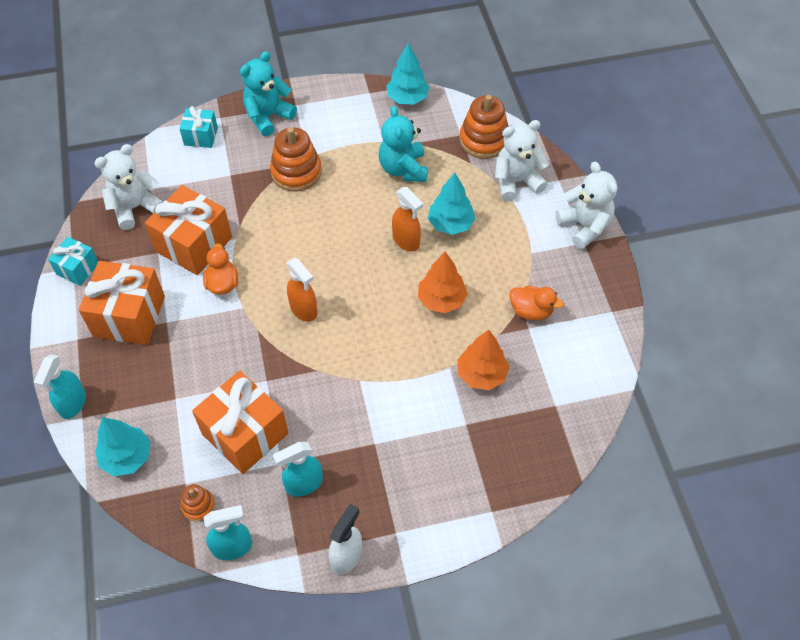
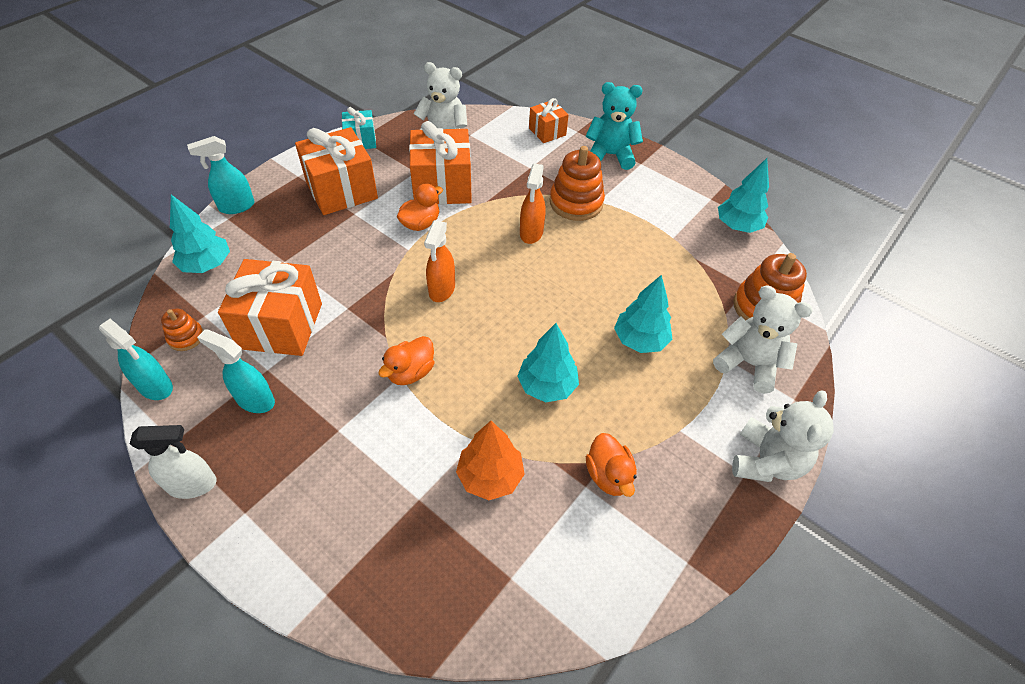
camera: 50 degrees right, 5 degrees down
turquoise gift [179,106,218,148] -> orange gift [529,98,569,143]
turquoise teddy bear [379,106,428,182] -> none
orange spray bottle [392,187,423,251] -> orange spray bottle moved to [520,163,546,244]
orange tree [418,252,468,313] -> turquoise tree [517,323,579,402]
none -> orange duck [378,336,434,385]

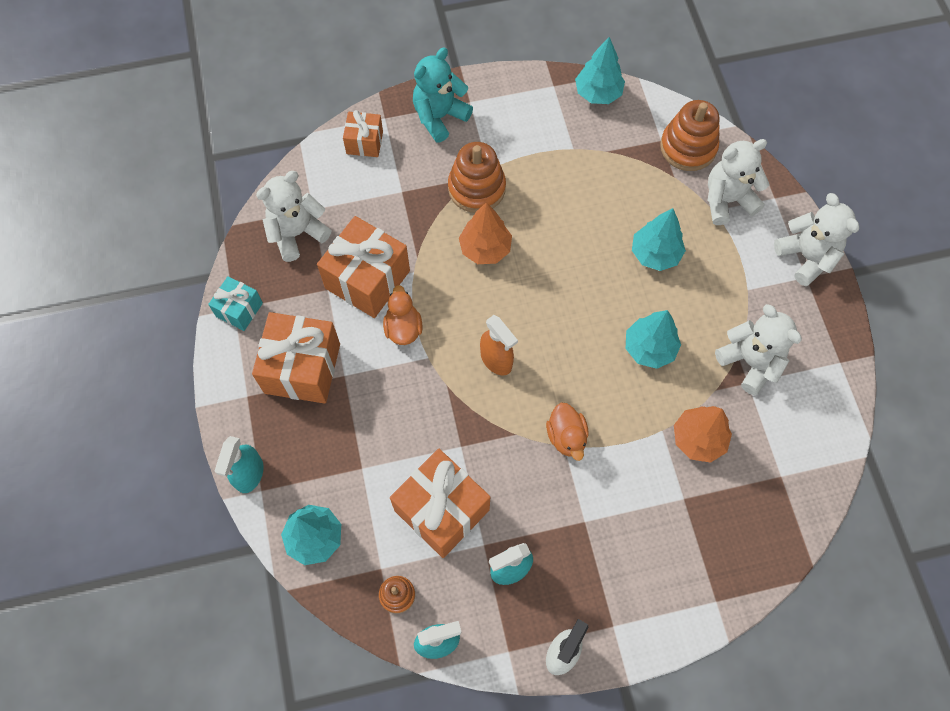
camera: 50 degrees left, 15 degrees up
orange spray bottle [520,163,546,244] -> orange tree [459,202,512,264]
orange duck [586,433,637,497] -> white teddy bear [715,304,802,395]

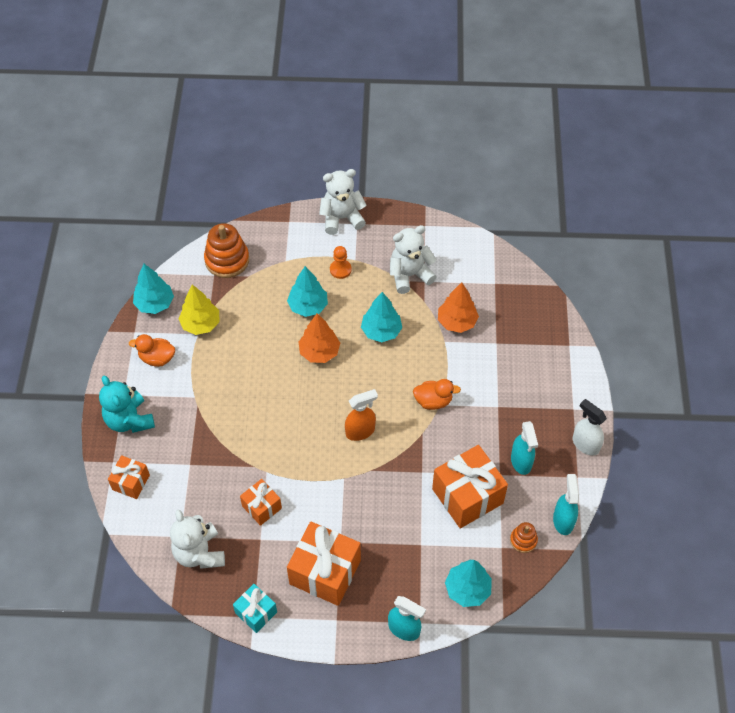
camera: 75 degrees left, 10 degrees down
orange gift [317,216,410,318] -> orange gift [240,479,282,526], size x0.55
orange duck [383,285,423,345] -> orange duck moved to [129,334,175,367]
orange stacking toy [448,142,506,213] -> none
orange tree [459,202,512,264] -> orange tree moved to [299,313,340,363]
white teddy bear [708,139,770,225] -> none
none -> yellow tree [179,284,219,335]
none -> orange pawn [330,246,352,279]

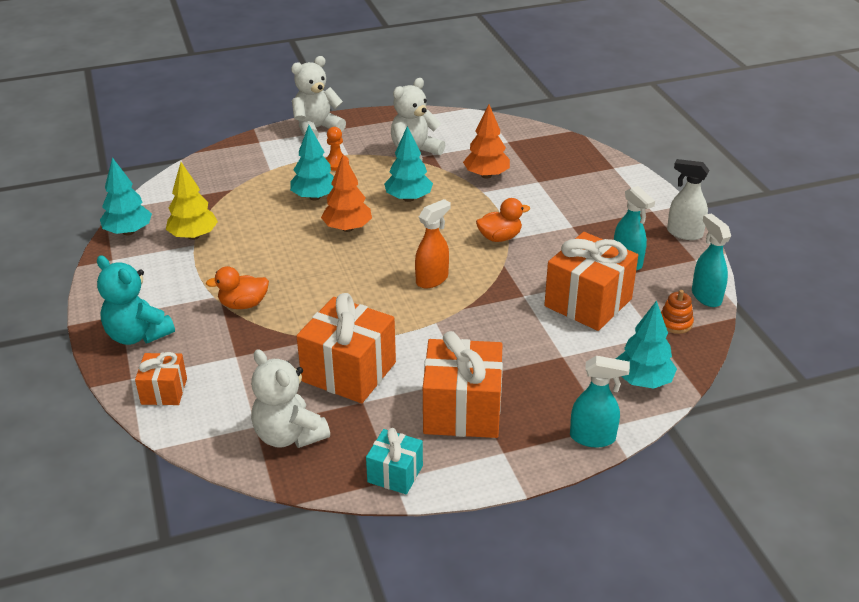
camera: 20 degrees left, 20 degrees down
orange duck [129,334,175,367] -> orange duck moved to [206,266,269,309]
orange stacking toy [204,223,249,278] -> none
orange gift [240,479,282,526] -> orange gift [297,293,396,403], size x1.82

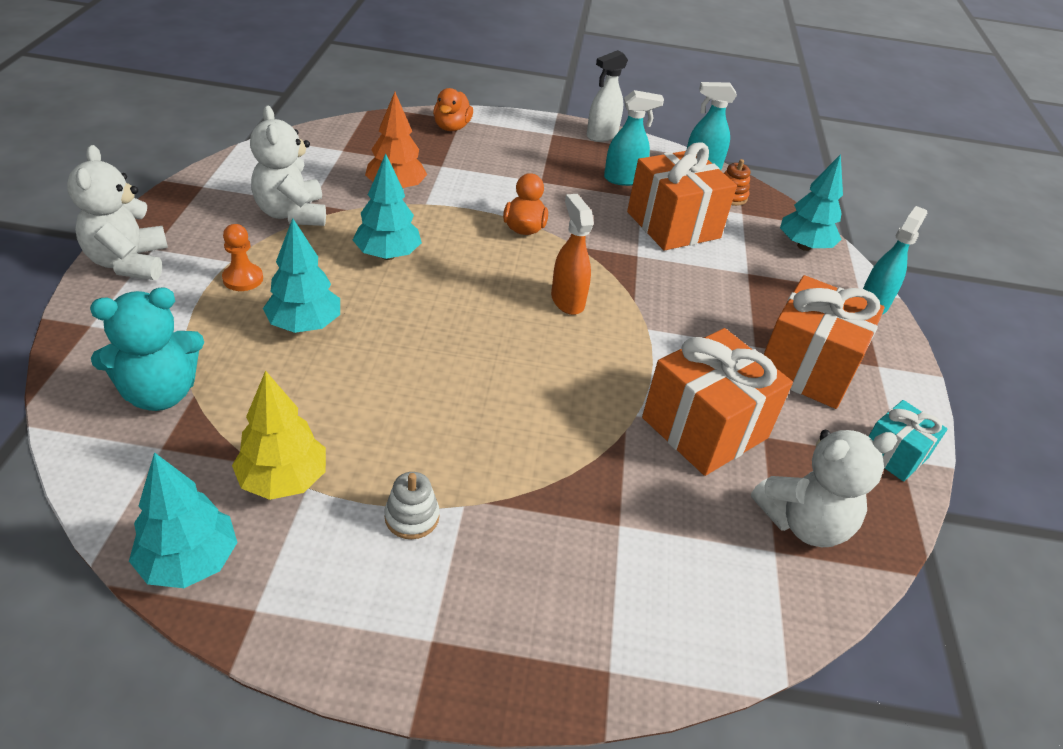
camera: 70 degrees left, 5 degrees up
turquoise teddy bear [97,256,175,345] -> turquoise teddy bear moved to [90,287,204,411]
orange gift [135,352,187,405] -> none
orange duck [206,266,269,309] -> orange duck moved to [433,88,473,131]
orange tree [321,155,372,232] -> none
none -> white stacking toy [385,472,440,539]

